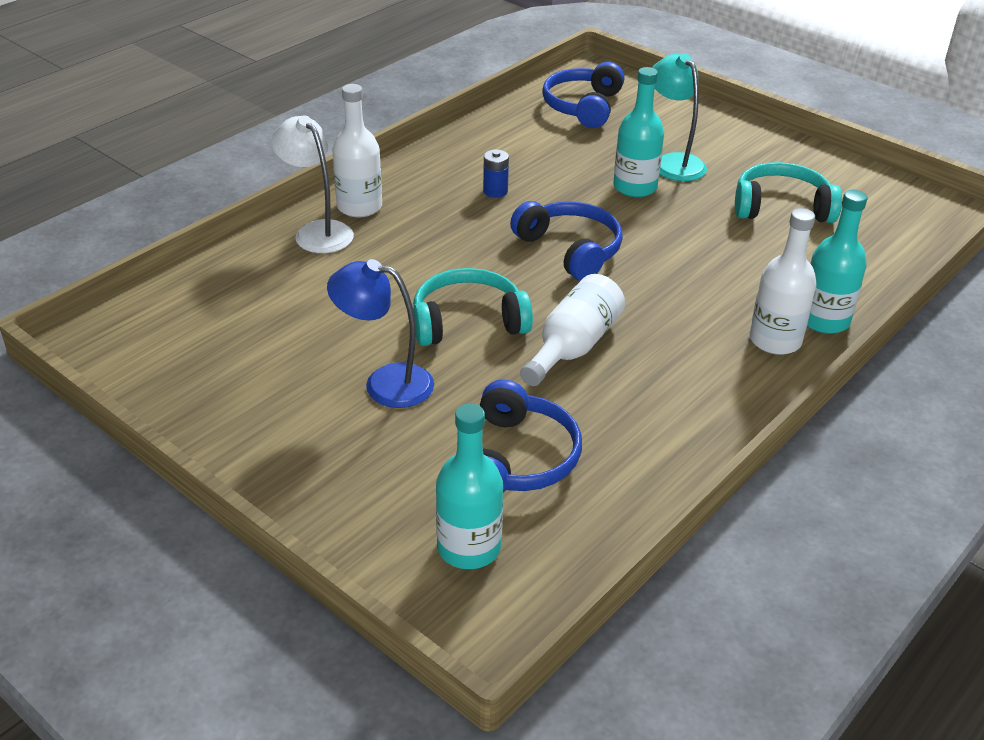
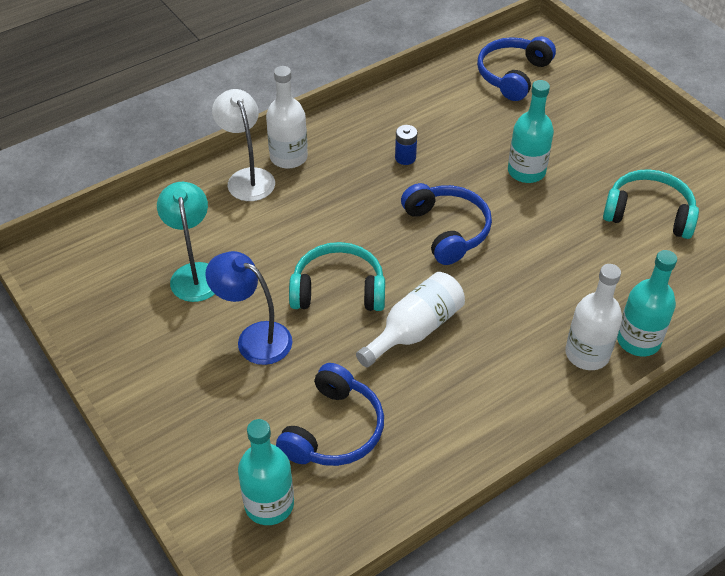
camera: 15 degrees right, 10 degrees up
turquoise lamp [652,53,707,181] -> turquoise lamp moved to [157,182,215,302]

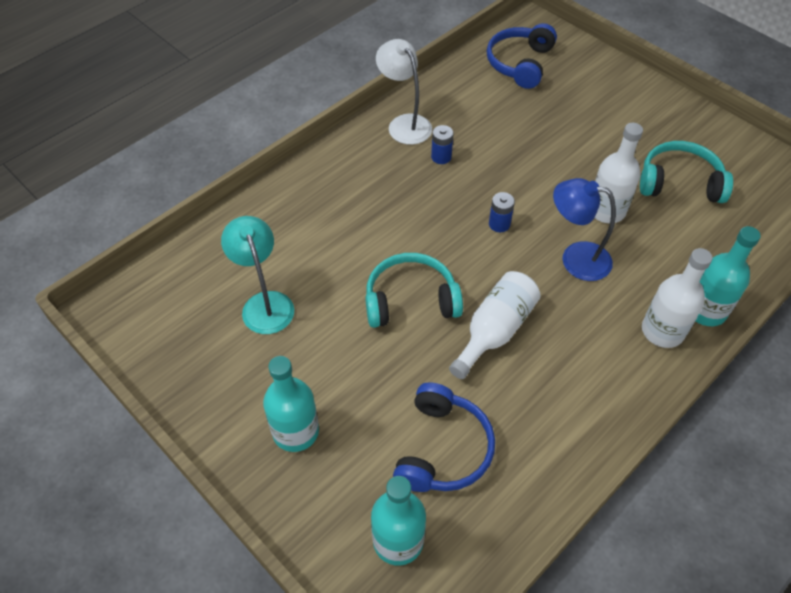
camera: 10 degrees left, 5 degrees up
blue lamp [205,251,292,365] -> blue lamp moved to [553,178,616,281]
white lamp [212,89,275,201] -> white lamp moved to [376,39,432,145]
white bottle [266,66,308,169] -> white bottle moved to [595,123,643,223]
blue headphones [401,183,492,265] -> blue battery [489,192,515,232]
turquoise bottle [508,80,554,183] -> turquoise bottle moved to [263,356,319,452]

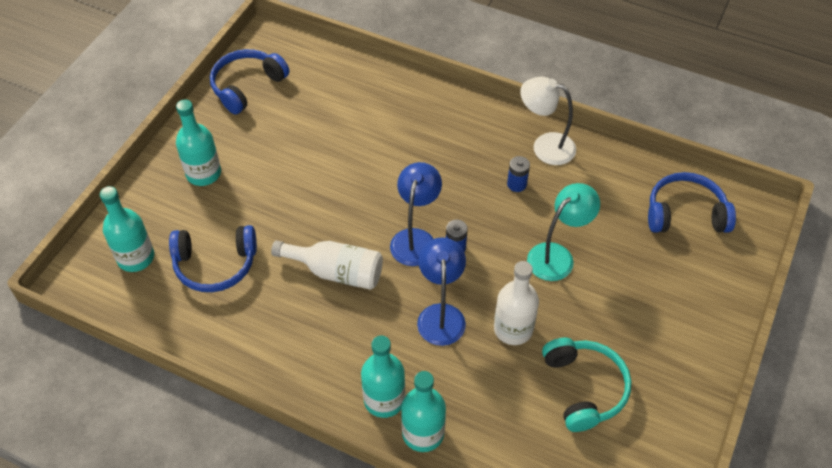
camera: 70 degrees right, 0 degrees up
turquoise lamp [221,216,294,334] -> turquoise lamp moved to [527,183,600,281]
turquoise headphones [365,253,463,328] -> none
white lamp [376,39,432,145] -> white lamp turned 105 degrees counterclockwise [520,77,576,165]
white bottle [642,248,713,348] -> turquoise bottle [361,335,405,418]
none -> blue headphones [210,49,290,114]
none -> blue lamp [390,162,442,266]

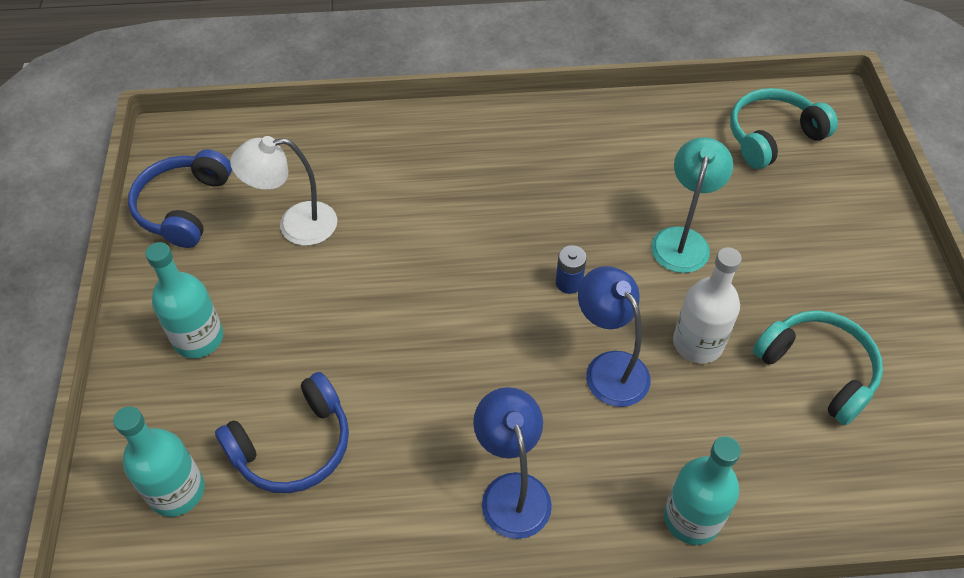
camera: 30 degrees left, 0 degrees up
white bottle [271,240,383,290] -> none
turquoise bottle [361,335,405,418] -> none
blue lamp [390,162,442,266] -> blue lamp moved to [473,387,552,539]
blue battery [507,156,530,192] -> none
white lamp [520,77,576,165] -> white lamp moved to [230,136,337,246]
blue headphones [648,172,736,233] -> turquoise headphones [730,88,838,169]

